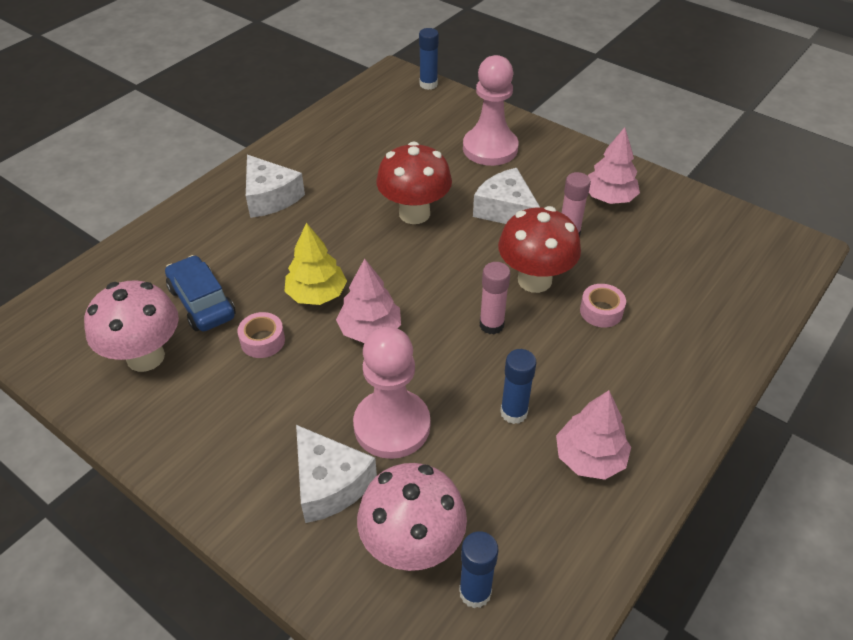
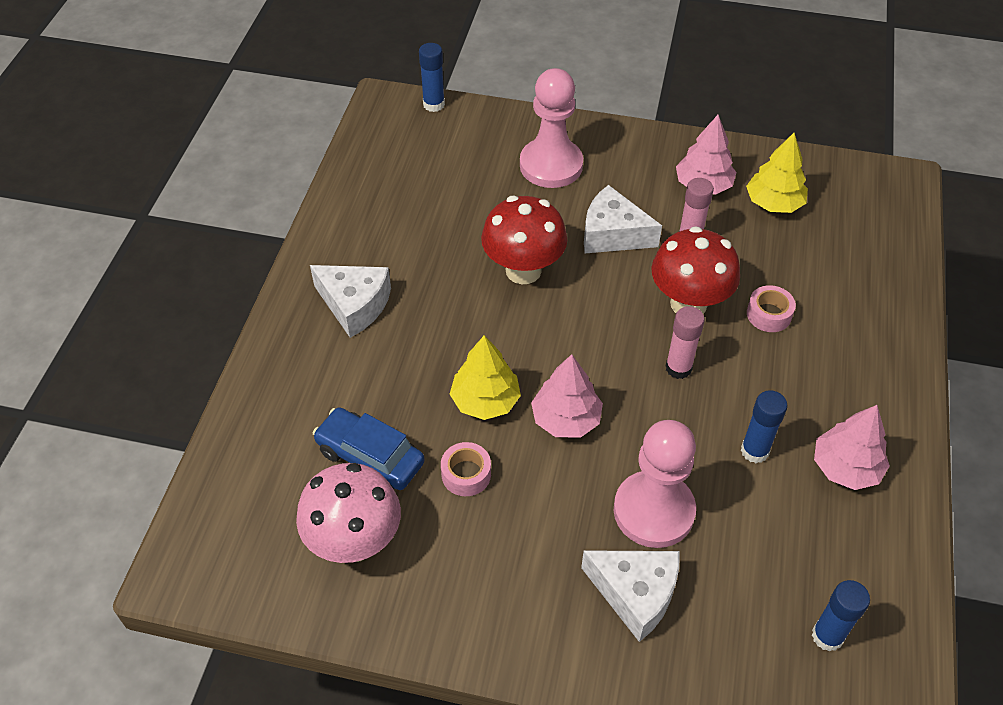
camera: 25 degrees left, 5 degrees up
pink mushroom [357,463,467,571] -> none
none -> yellow tree [746,133,808,213]

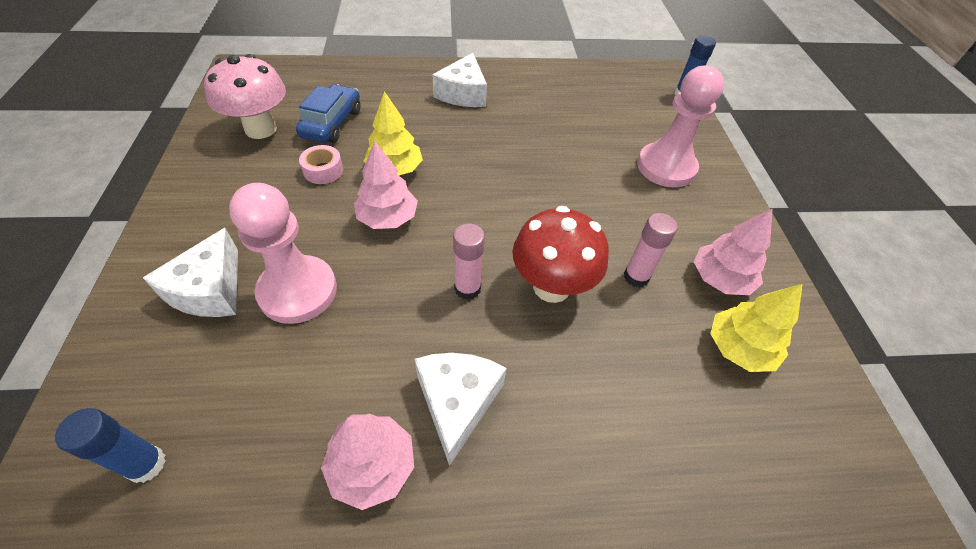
camera: 70 degrees right, 0 degrees up
red mushroom [481,196,567,284] -> none
white cheese [584,185,662,253] -> white cheese moved to [414,353,507,466]
blue glue stick [741,390,788,463] -> none
pink tape [747,285,796,332] -> none

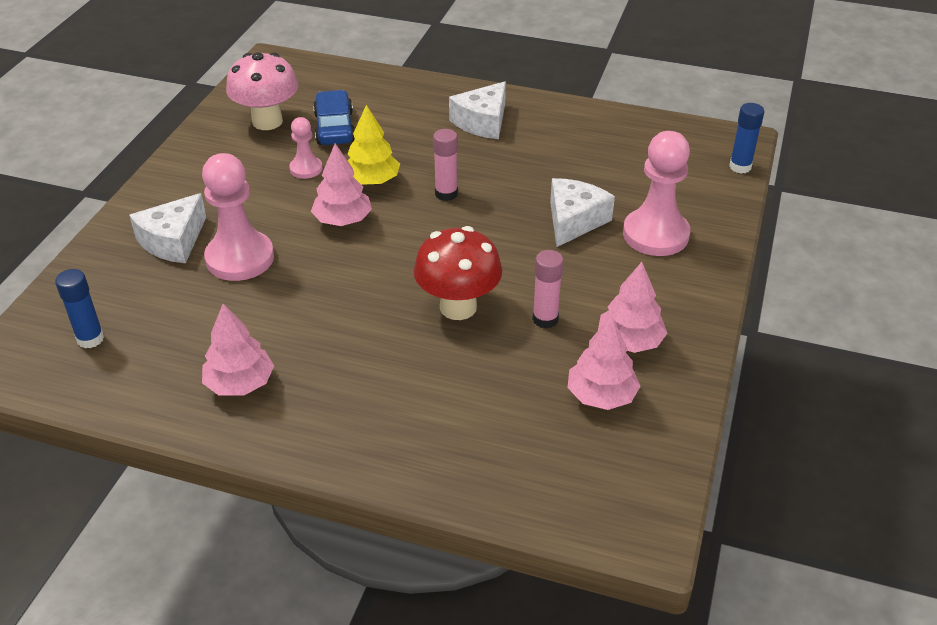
camera: 25 degrees right, 10 degrees down
blue car [296,84,360,143] -> blue car turned 45 degrees counterclockwise [313,90,355,145]
pink tape [299,145,343,184] -> pink pawn [289,117,322,179]
white cheese [414,353,507,466] -> white cheese moved to [550,178,615,247]
pink glue stick [453,224,485,300] -> pink glue stick moved to [433,129,458,201]
yellow tree [710,284,803,372] -> pink tree [567,316,640,410]

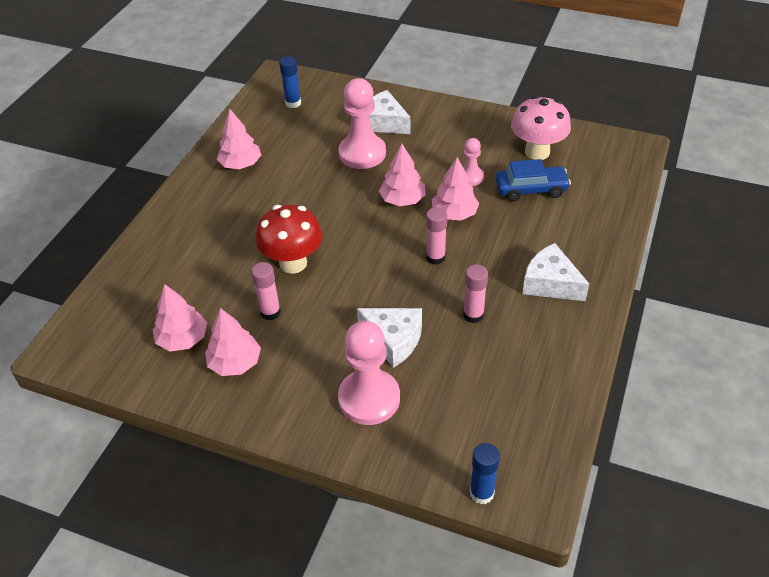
camera: 95 degrees right, 5 degrees up
yellow tree [347,105,400,185] -> pink tree [432,157,480,221]
none -> pink glue stick [463,264,488,323]

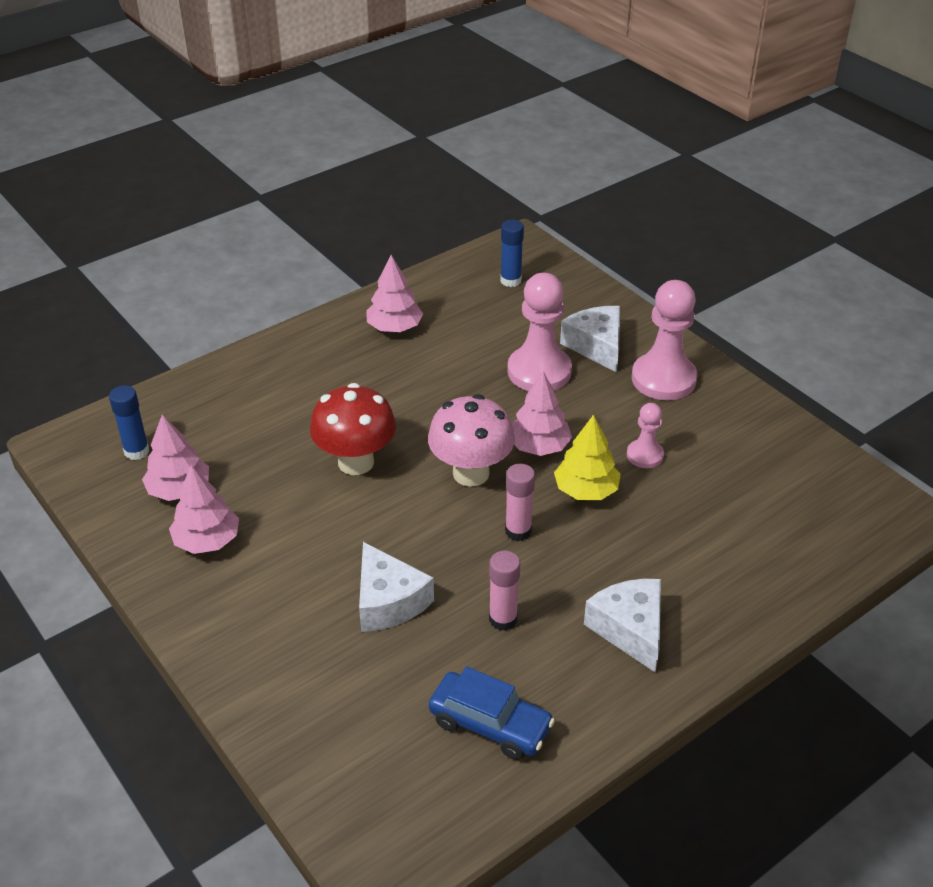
camera: 30 degrees right, 5 degrees down
pink glue stick [251,262,281,321] -> none
pink pawn [338,321,400,425] -> pink pawn moved to [632,280,697,400]
pink tree [432,157,480,221] -> yellow tree [554,415,621,500]
blue glue stick [470,443,500,504] -> blue glue stick moved to [109,385,149,460]
blue car [496,159,571,201] -> blue car moved to [429,666,555,760]
pink mushroom [511,96,571,160] -> pink mushroom moved to [428,394,515,487]

